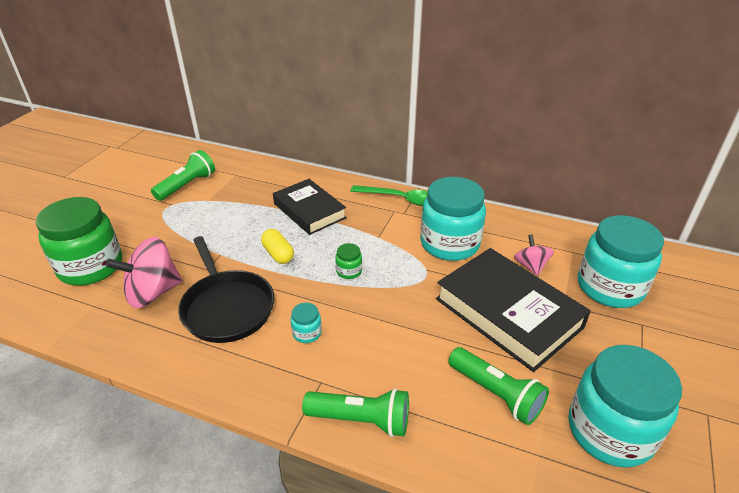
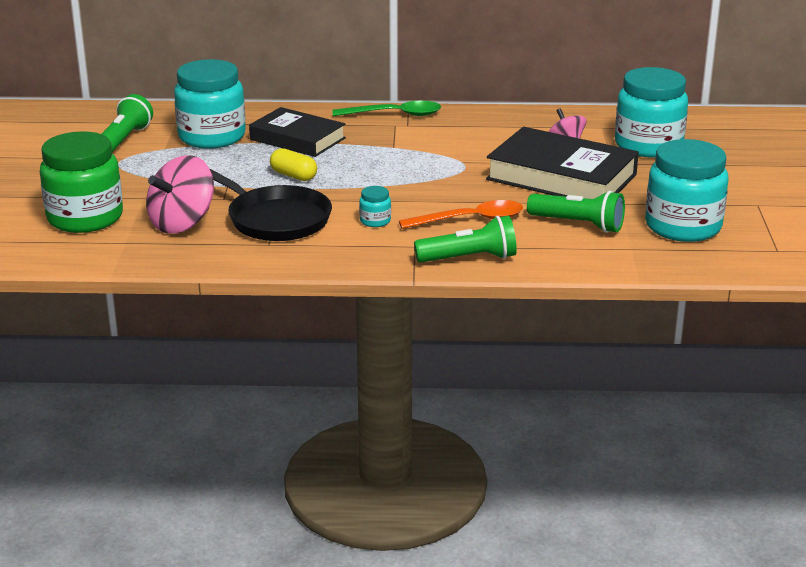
camera: 20 degrees left, 10 degrees down
green jar [336,243,362,279] -> none
turquoise jar [420,177,486,261] -> turquoise jar moved to [174,59,246,149]
none -> orange spoon [399,200,523,229]

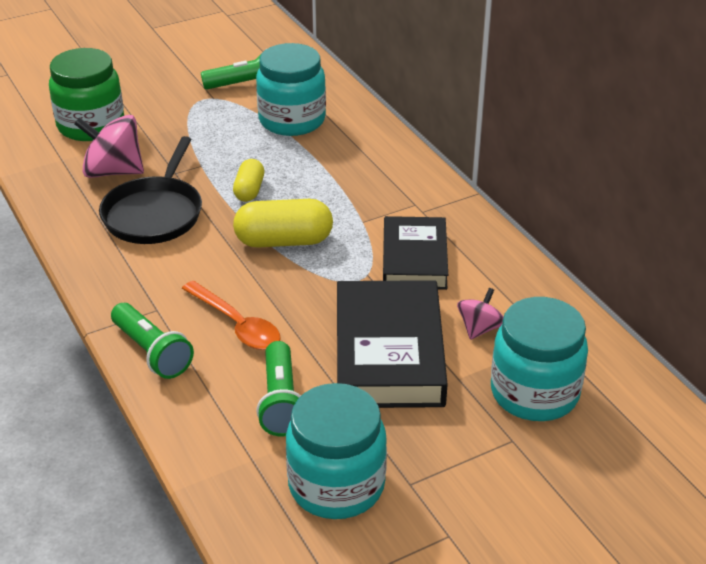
camera: 60 degrees right, 10 degrees up
black book [249,107,346,157] -> black book moved to [383,216,448,290]
green spoon [332,101,441,116] -> none
turquoise jar [359,186,391,227] -> none
none -> yellow capsule [233,199,333,248]

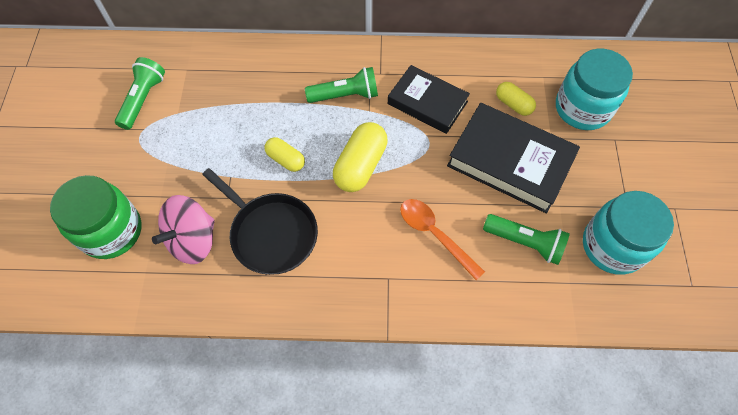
camera: 60 degrees left, 25 degrees up
green flashlight [111,303,194,379] -> green flashlight moved to [305,67,378,103]
orange spoon [182,281,281,350] -> orange spoon turned 120 degrees counterclockwise [400,199,485,280]
turquoise jar [256,43,326,136] -> none
pink spinning top [457,288,503,340] -> yellow capsule [496,82,536,116]

